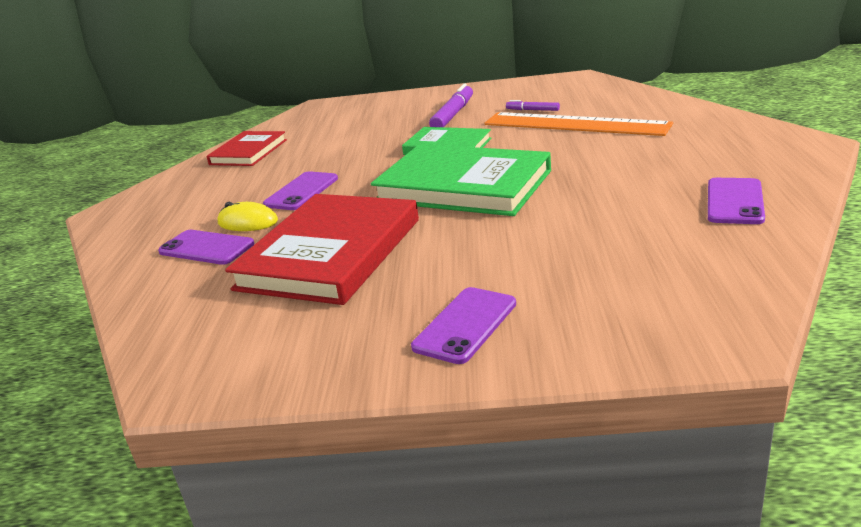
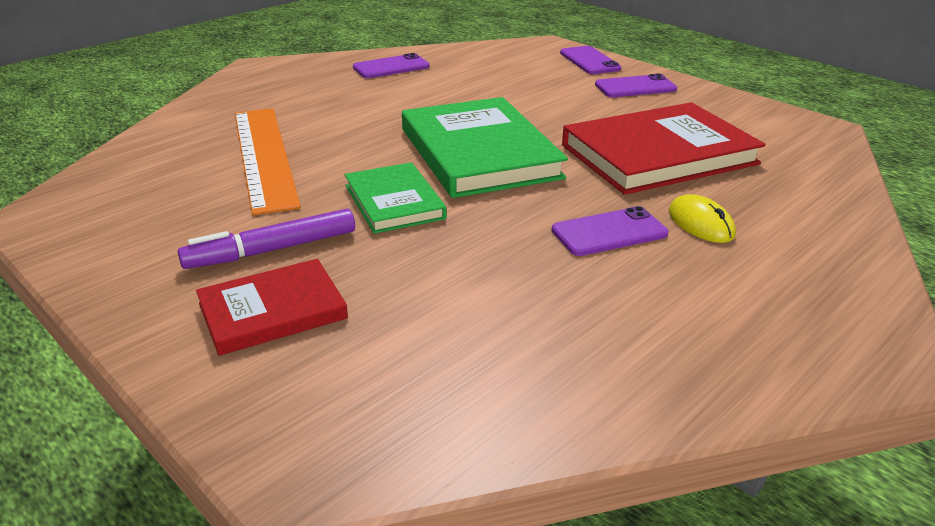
camera: 140 degrees left, 5 degrees up
purple phone [158,230,254,265] -> purple phone moved to [560,46,621,74]
red book [207,131,287,166] -> red book moved to [196,259,348,356]
purple marker [506,100,560,111] -> none

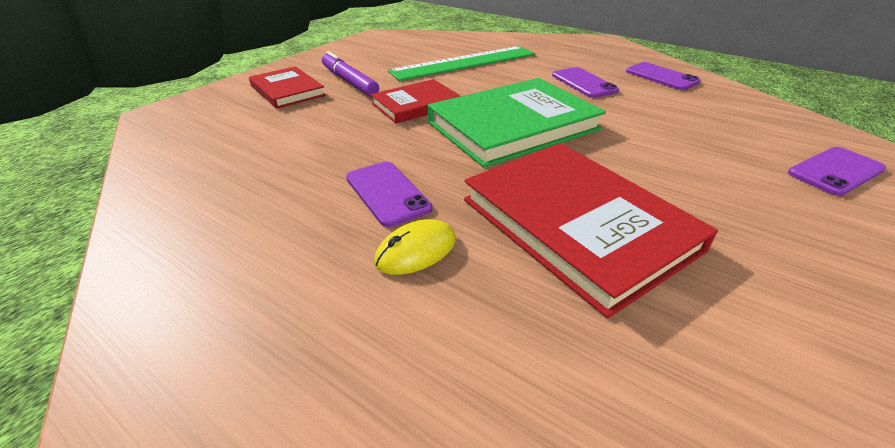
camera: 80 degrees right, 5 degrees up
orange ruler [235,108,301,215] -> green ruler [388,46,535,81]
green book [345,162,447,234] -> red book [370,79,461,123]
purple phone [595,74,677,97] -> purple phone moved to [552,67,619,98]

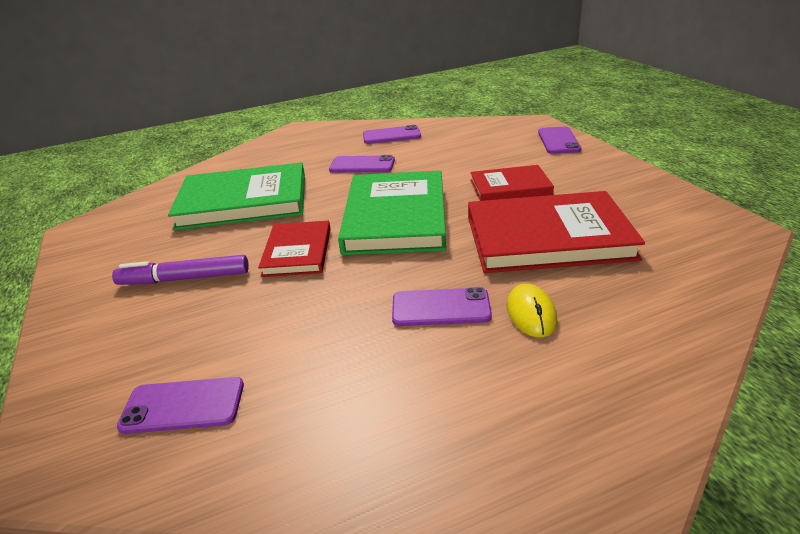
camera: 55 degrees left, 5 degrees down
red book [249,66,326,109] -> red book moved to [470,165,554,201]
green ruler [388,46,535,81] -> green book [168,162,305,230]
none -> purple phone [117,377,244,434]

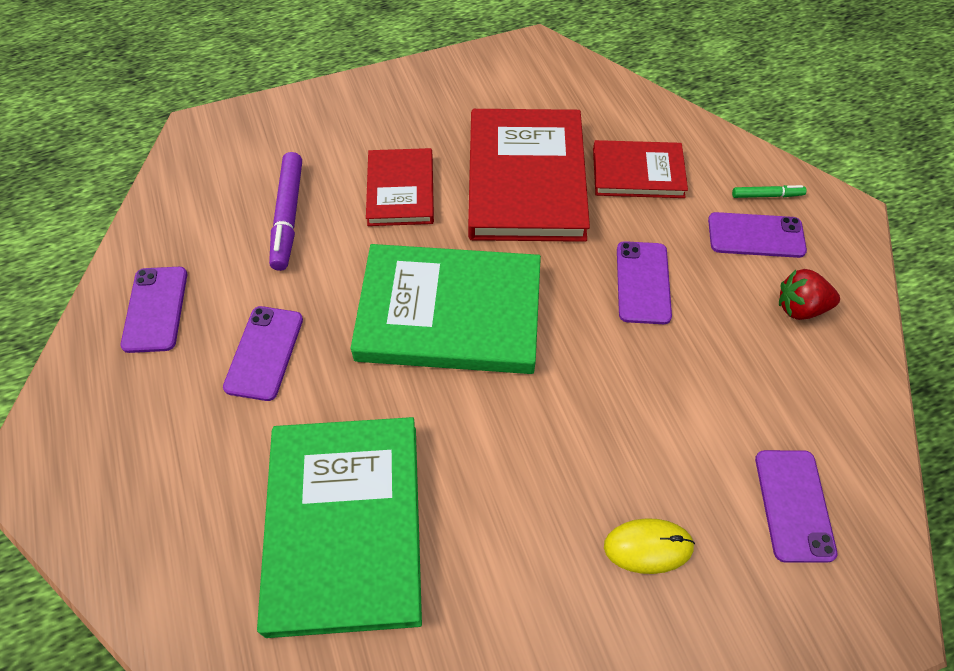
camera: 90 degrees left, 25 degrees up
purple marker [112,255,249,285] -> purple marker moved to [269,152,302,271]
red book [258,221,331,277] -> red book moved to [593,140,688,198]
yellow mouse [507,284,558,338] -> yellow mouse moved to [604,518,695,574]
purple phone [538,126,581,154] -> purple phone moved to [708,212,807,258]
none -> green marker [732,185,807,198]
none -> red strawberry [779,269,840,320]

